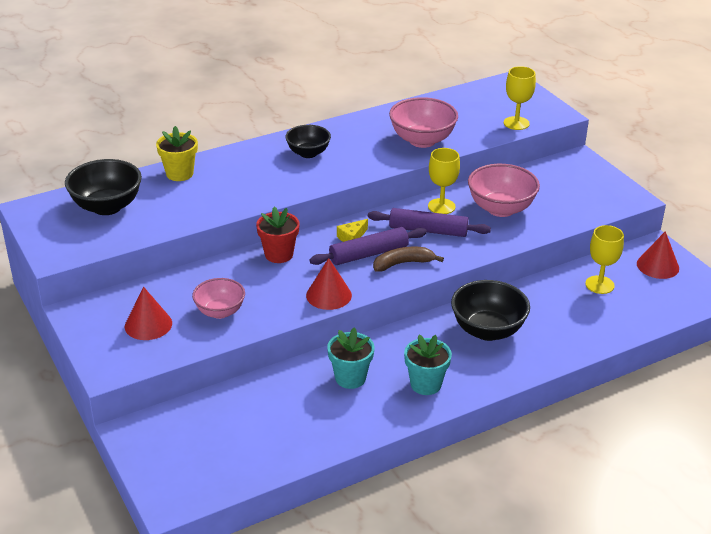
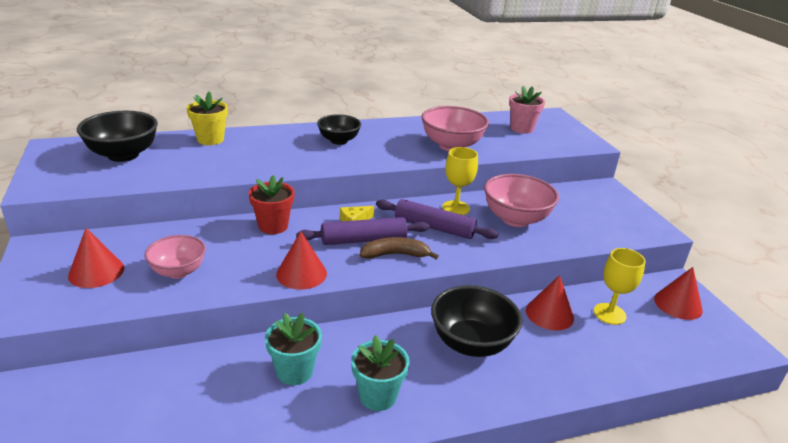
camera: 10 degrees right, 5 degrees down
yellow goblet [504,66,536,130] -> none
none -> pink flower pot [509,86,545,134]
none -> red cone [526,275,574,330]

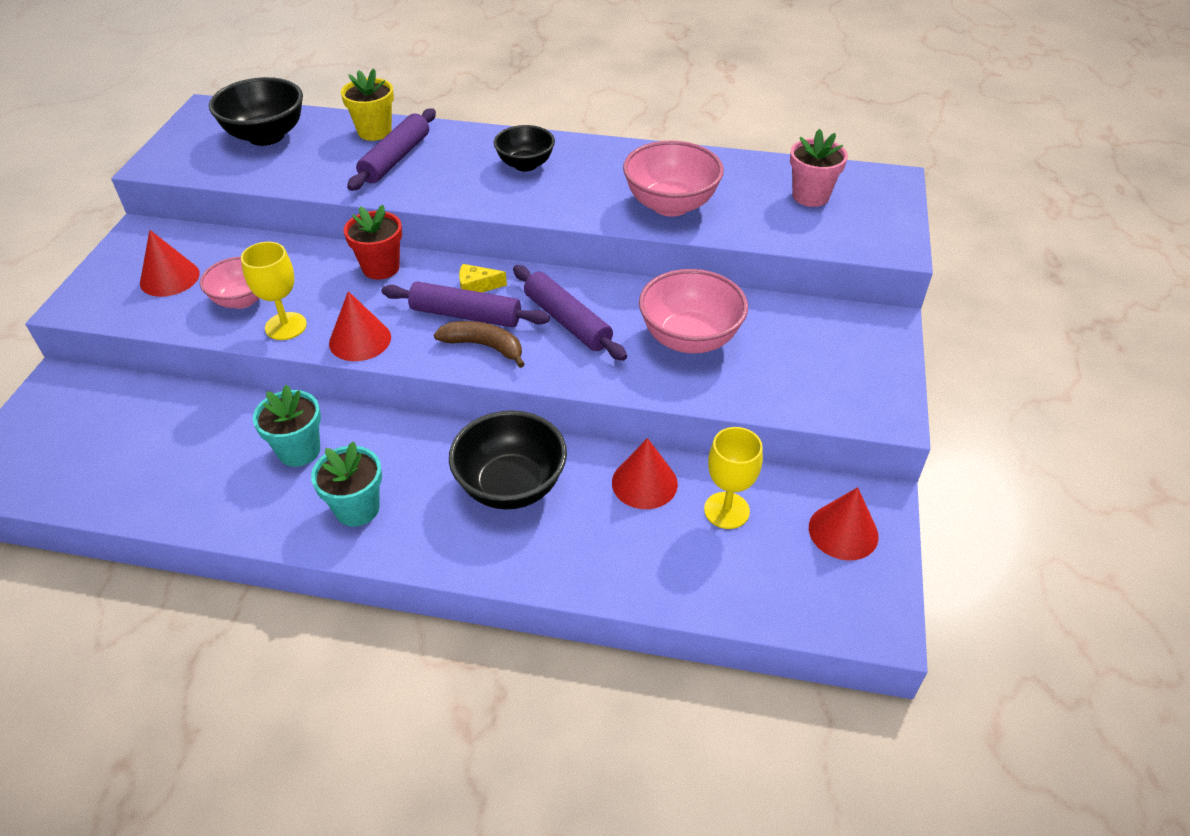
camera: 30 degrees right, 15 degrees up
yellow goblet [442,147,478,215] -> yellow goblet moved to [241,242,307,340]
none -> purple rolling pin [347,109,436,191]

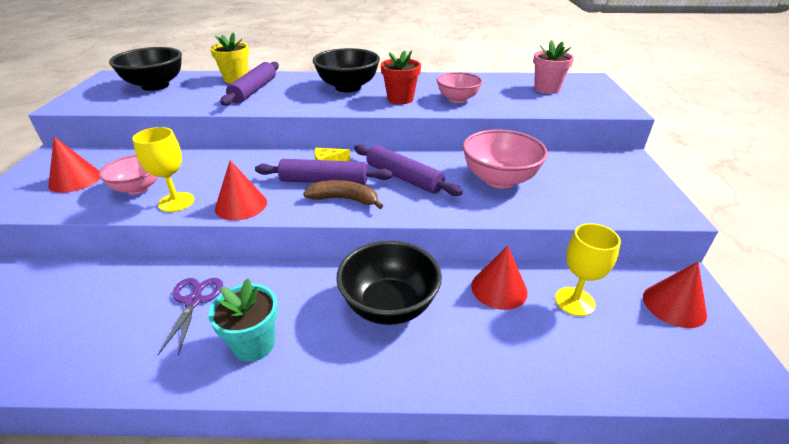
camera: 10 degrees left, 10 degrees down
turquoise flower pot [253,384,321,467] -> purple scissors [158,278,223,356]
red flower pot [344,205,402,280] -> red flower pot moved to [381,50,421,104]
black bowl [494,125,555,172] -> black bowl [313,48,380,92], size x1.54
pink bowl [623,141,724,217] -> pink bowl [437,72,483,103], size x0.65

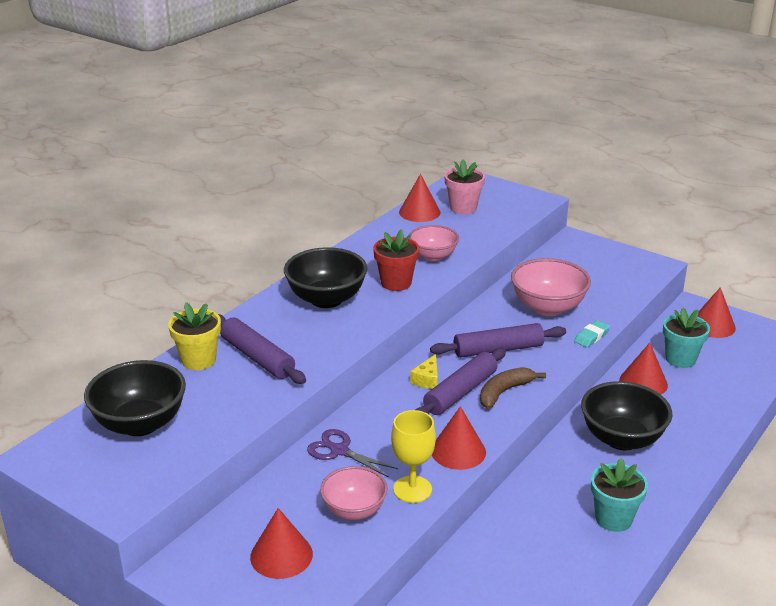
camera: 55 degrees left, 5 degrees down
purple scissors [158,278,223,356] -> purple scissors moved to [307,429,398,478]
yellow goblet [555,223,621,316] -> turquoise flower pot [663,307,710,368]
none -> red cone [399,174,440,222]
none -> turquoise eraser [574,320,610,347]

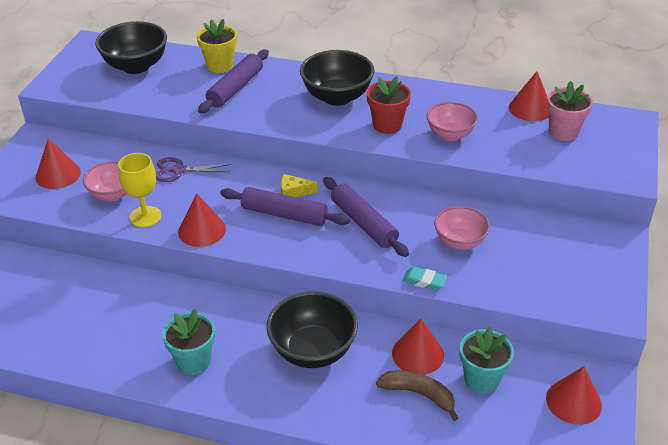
camera: 70 degrees right, 10 degrees up
purple scissors [307,429,398,478] -> purple scissors turned 105 degrees counterclockwise [156,157,231,182]
brown banana [480,367,546,409] -> brown banana moved to [376,370,458,421]
pink bowl [511,258,591,316] -> pink bowl [434,206,490,250], size x0.65

